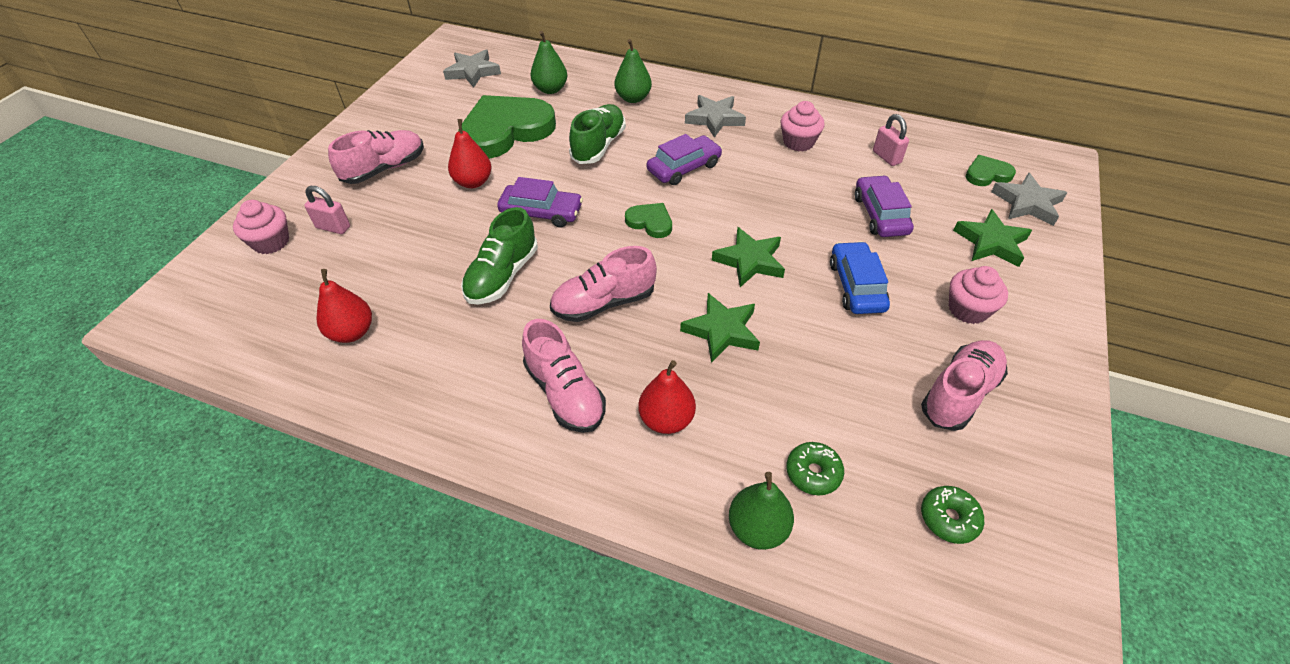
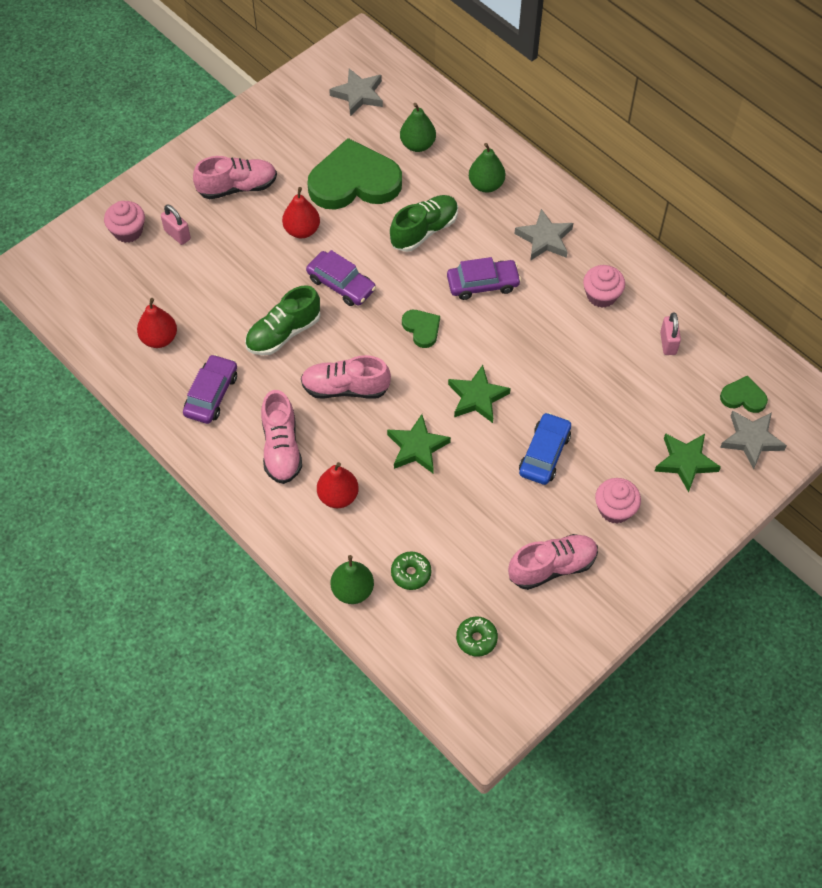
camera: 25 degrees right, 10 degrees up
purple car [855,175,914,237] -> purple car moved to [183,354,237,424]

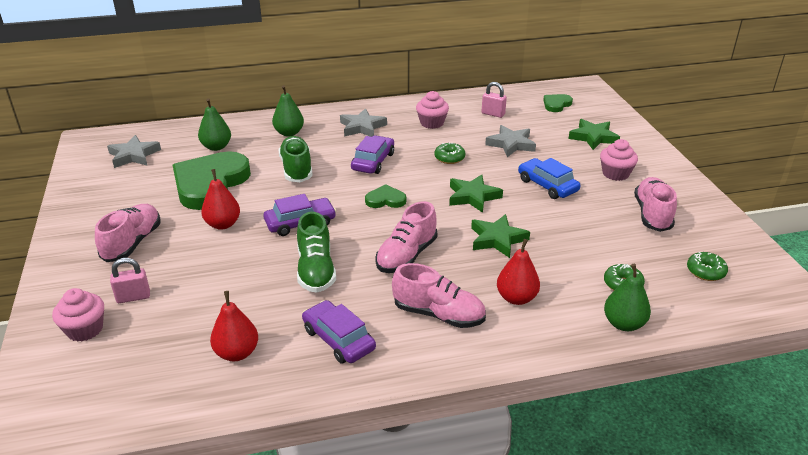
camera: 60 degrees left, 25 degrees down
grey star [720,410,787,469] -> grey star moved to [485,125,536,157]
none -> green donut [434,142,465,164]

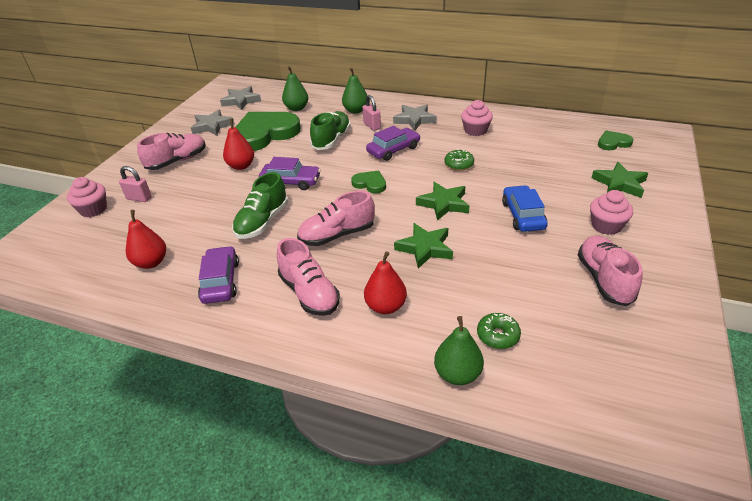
camera: 35 degrees right, 5 degrees up
pink padlock [481,82,507,118] -> pink padlock moved to [362,95,381,131]
grey star [485,125,536,157] -> grey star moved to [191,110,235,136]
pink shoe [634,177,677,232] -> pink shoe turned 45 degrees counterclockwise [578,235,642,306]
green donut [687,252,728,281] -> none

